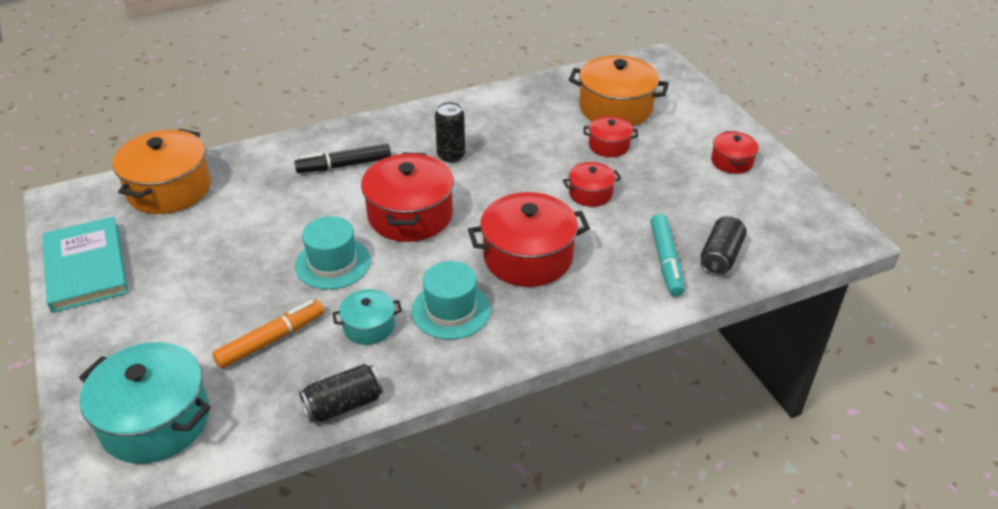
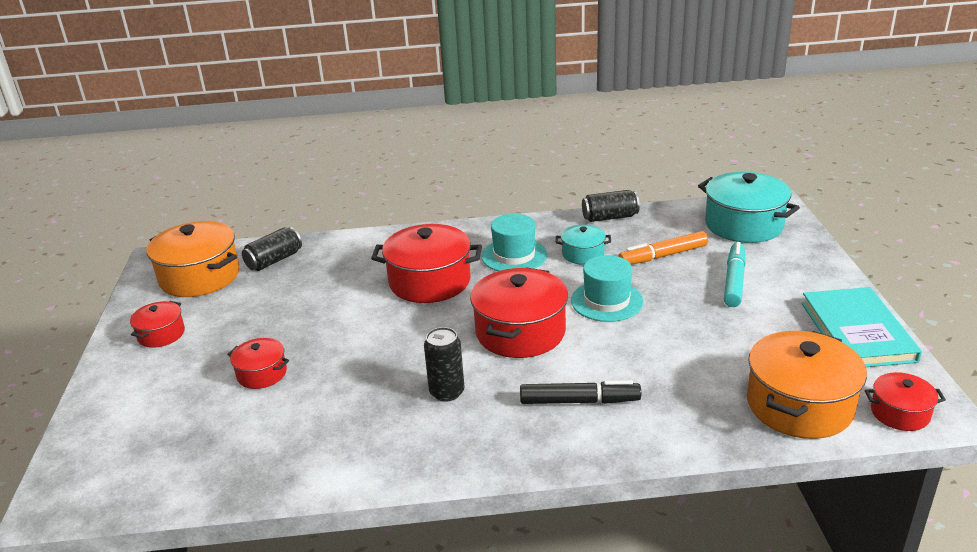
camera: 160 degrees left, 10 degrees down
red pot [563,162,621,207] -> red pot moved to [865,372,946,431]
orange pot [569,55,669,126] -> orange pot moved to [147,221,240,297]
turquoise marker [651,214,685,297] -> turquoise marker moved to [724,242,746,307]

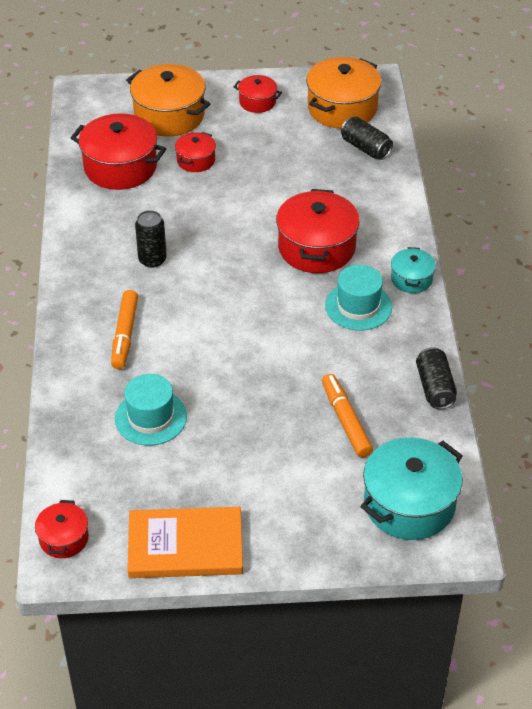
camera: 90 degrees right, 15 degrees up
red pot [470,268,568,358] -> red pot moved to [71,113,166,190]
black marker [520,380,641,404] -> orange marker [111,290,138,369]
turquoise pot [556,225,611,265] -> turquoise pot moved to [391,247,436,293]
turquoise hat [571,255,643,322] -> turquoise hat moved to [115,374,187,446]
turquoise marker [724,242,746,307] -> none
orange pot [747,331,867,439] -> orange pot moved to [126,64,210,136]
turquoise book [802,287,922,367] -> orange book [127,507,243,578]

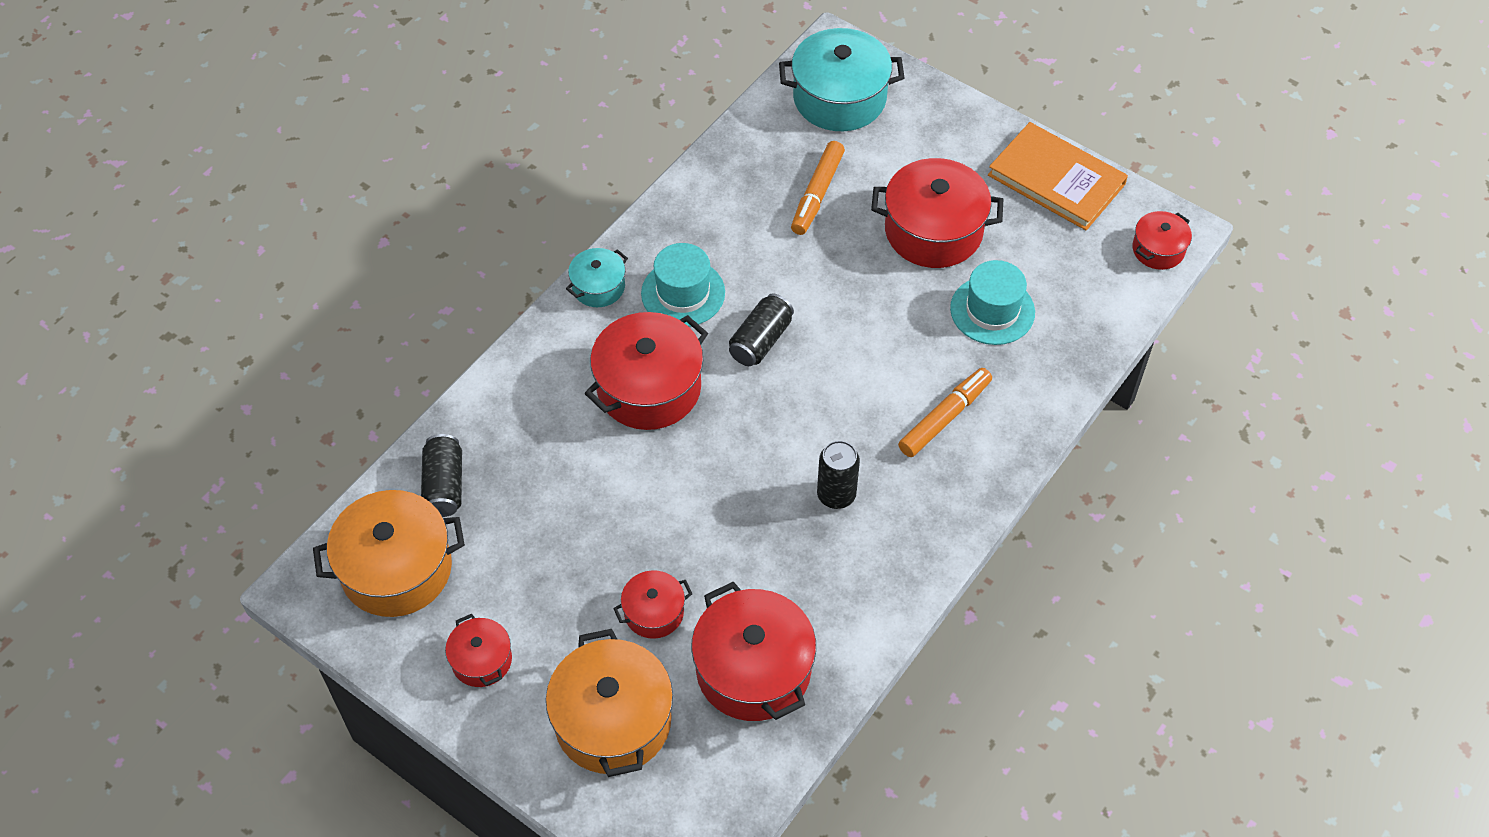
camera: 140 degrees left, 10 degrees up
black can [416,347,457,409] -> black can moved to [729,294,794,366]
none -> red pot [871,158,1003,268]

